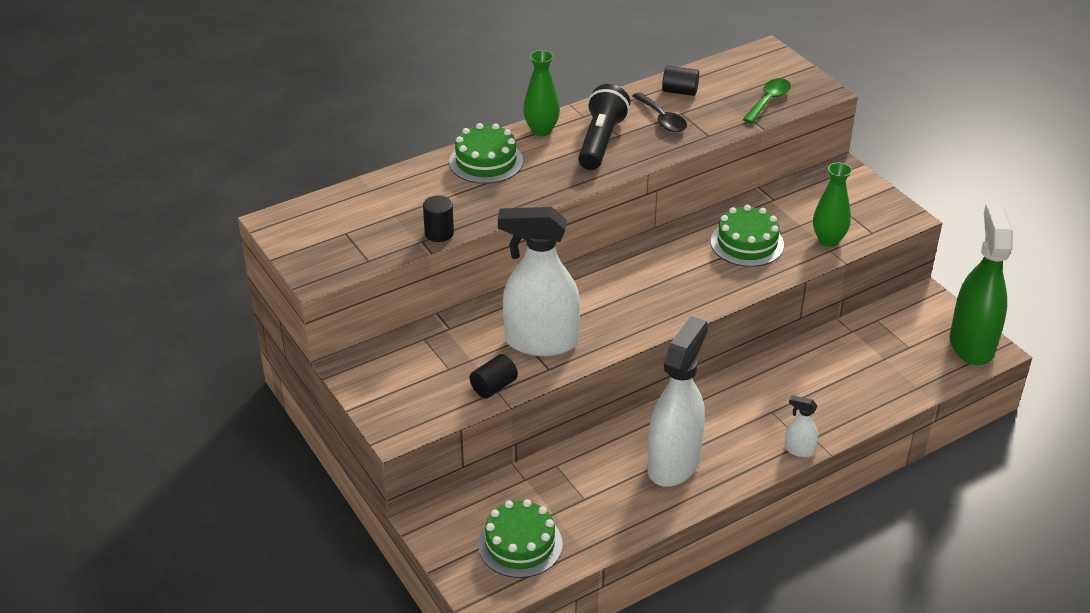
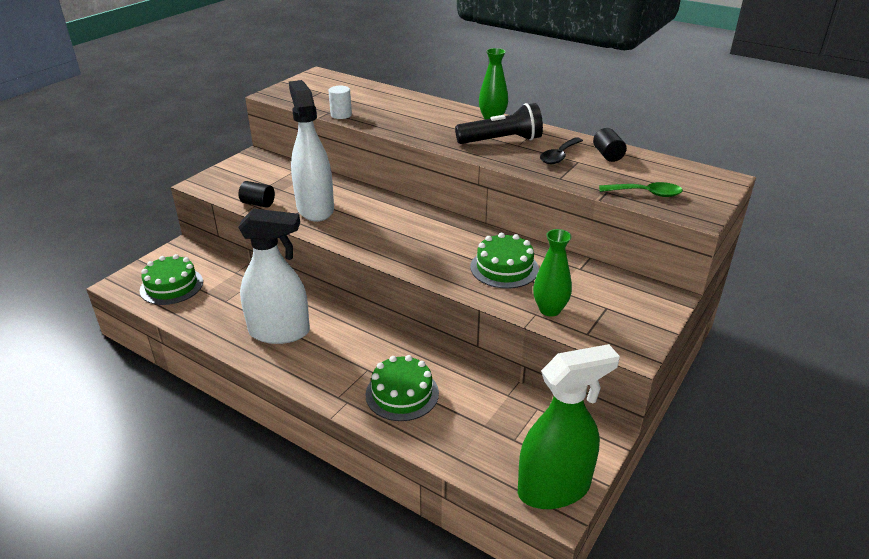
camera: 65 degrees right, 5 degrees down
black cylinder [423,195,454,242] -> white cylinder [328,86,352,119]
green cake [449,123,523,184] -> green cake moved to [366,355,439,421]
white spray bottle [784,395,818,457] -> none

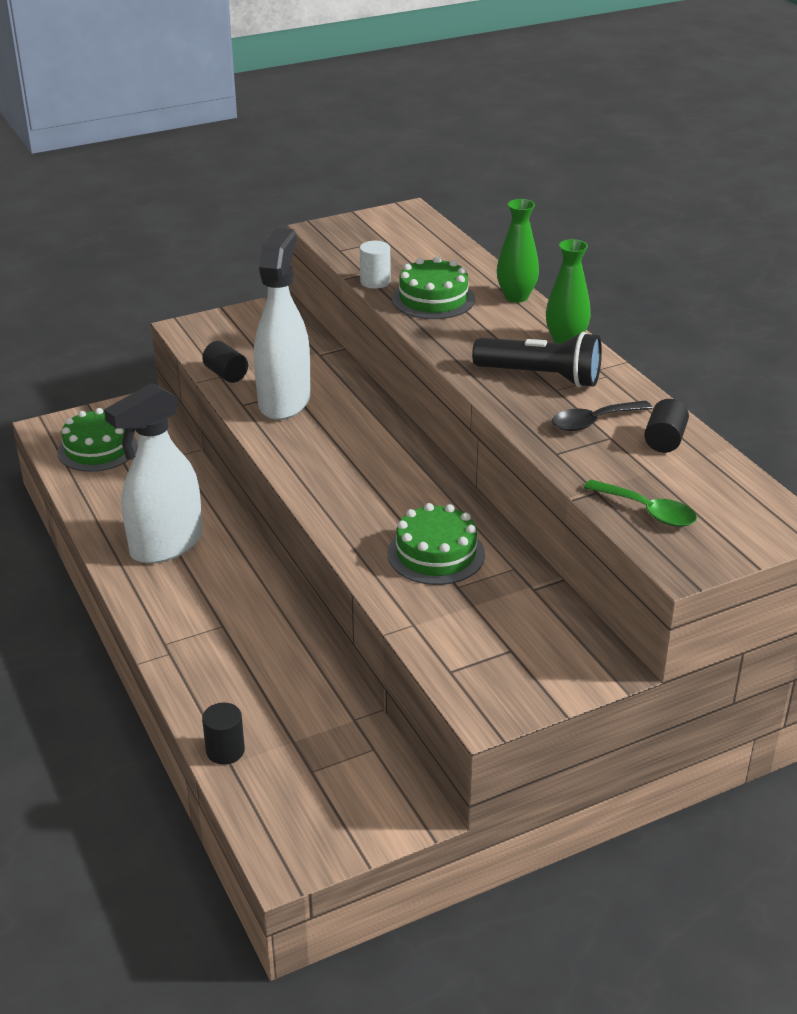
camera: 30 degrees right, 0 degrees up
white spray bottle [238,209,310,344] -> white spray bottle turned 105 degrees clockwise [104,383,202,564]
green cake [366,355,439,421] -> green cake moved to [392,257,475,319]
green spray bottle [518,344,620,509] -> none
green vase [533,229,572,317] -> green vase moved to [497,199,539,303]
none -> black cylinder [202,703,245,765]

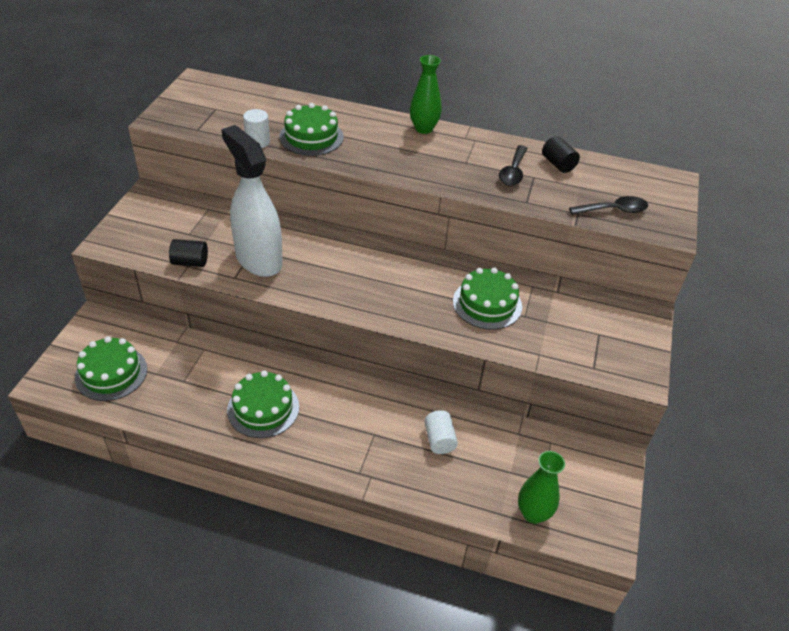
camera: 50 degrees left, 10 degrees up
white spray bottle [104,383,202,564] -> green cake [227,370,299,438]
black cylinder [202,703,245,765] -> none
black flashlight [472,332,602,388] -> none
green vase [497,199,539,303] -> green vase moved to [518,451,565,524]
green spoon [584,479,697,527] -> black spoon [569,196,648,215]
none -> white cylinder [424,410,458,454]

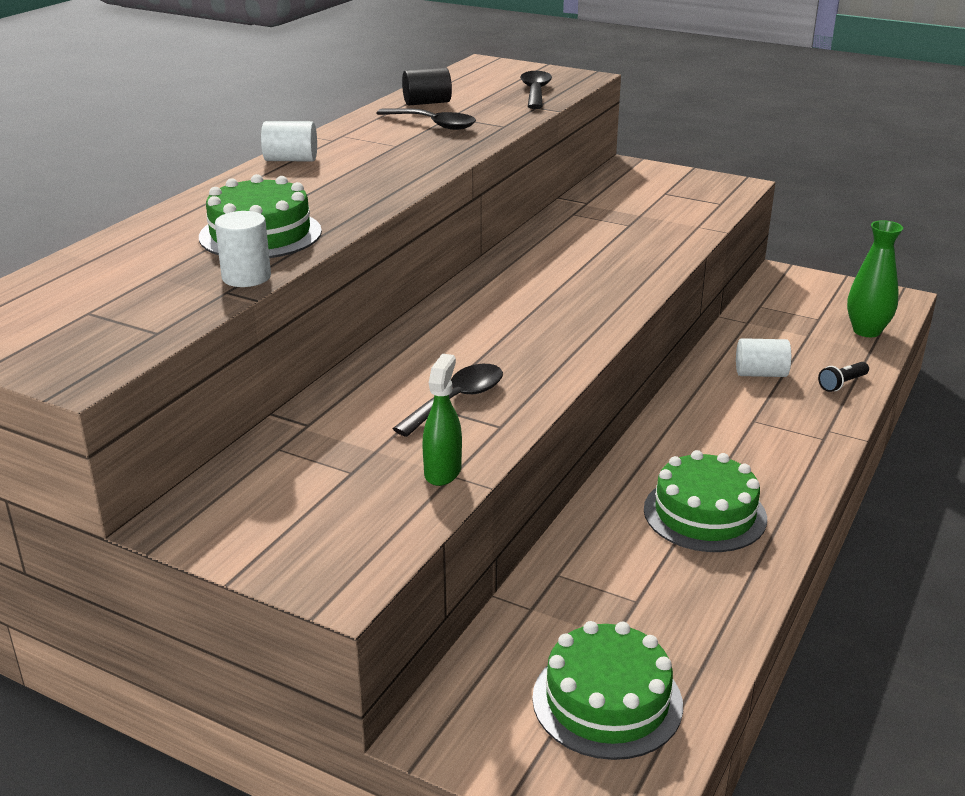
camera: 75 degrees left, 15 degrees down
black cylinder [169,239,208,267] -> green spray bottle [422,354,462,486]
white spray bottle [221,125,283,277] -> black spoon [392,364,503,437]
green vase [410,55,442,134] -> white cylinder [261,121,317,161]
green cake [453,268,522,330] -> none
none -> black flashlight [818,362,869,392]

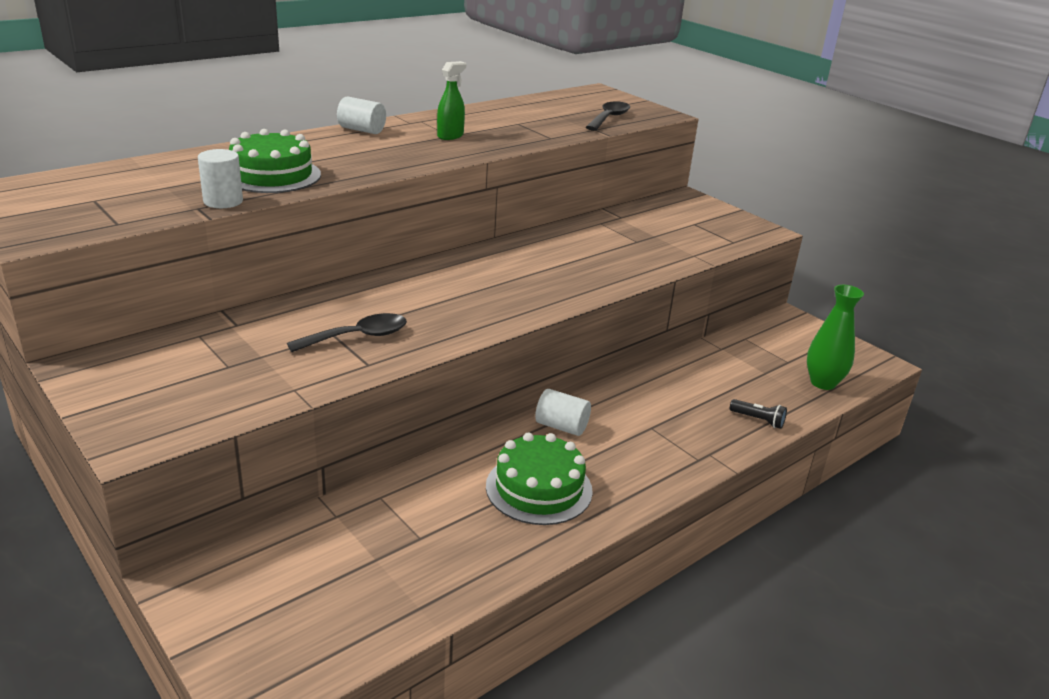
camera: 20 degrees right, 0 degrees up
black spoon [376,108,476,130] -> none
black cylinder [402,67,452,105] -> none
green spray bottle [422,354,462,486] -> green spray bottle moved to [437,61,466,140]
green cake [532,621,683,760] -> none
white cylinder [736,338,791,377] -> white cylinder moved to [535,389,591,436]
black flashlight [818,362,869,392] -> black flashlight turned 135 degrees counterclockwise [730,399,787,429]

